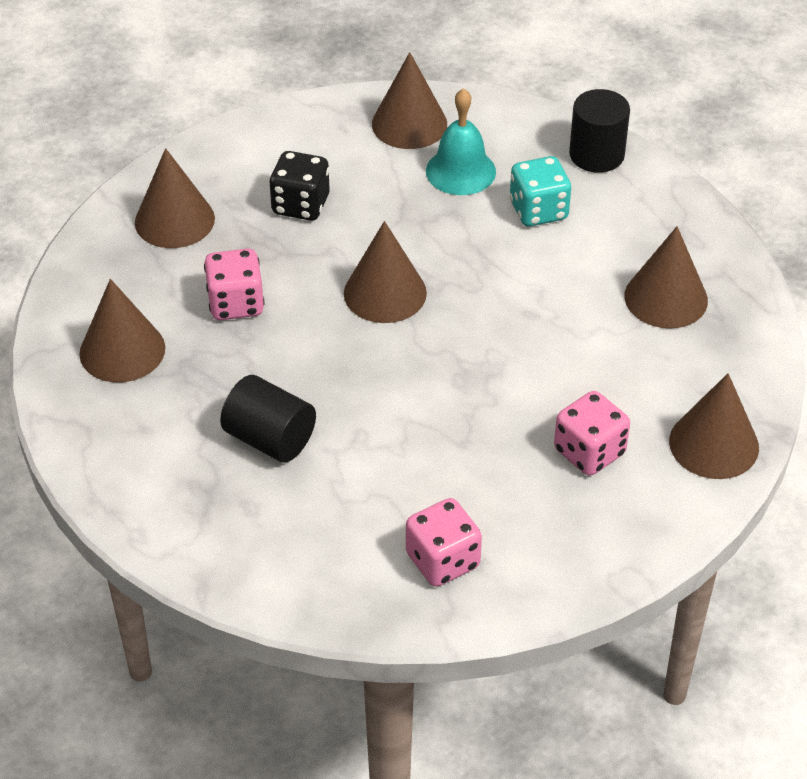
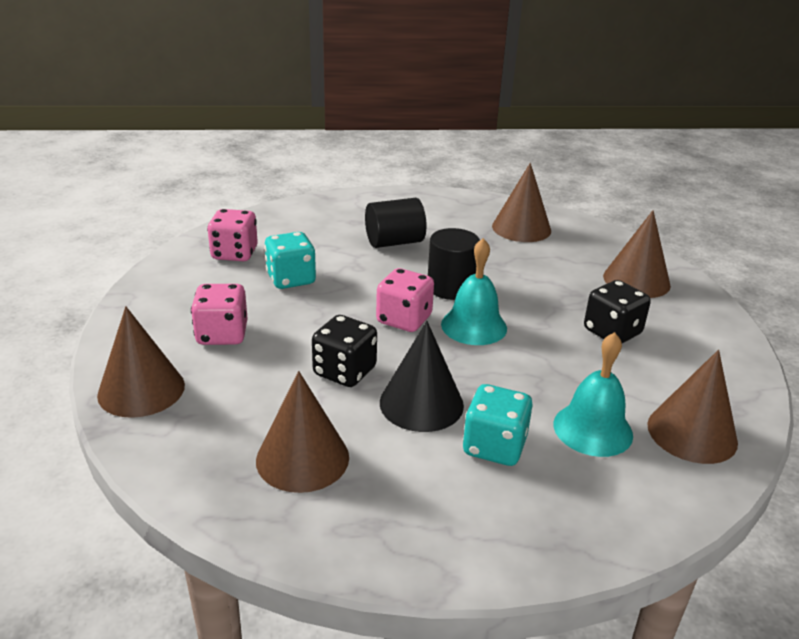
camera: 125 degrees right, 15 degrees down
pink dice [204,249,264,320] -> pink dice moved to [376,268,434,332]
brown cone [344,221,427,323] -> turquoise bell [441,238,507,345]
black cylinder [569,89,630,173] -> black cylinder moved to [428,228,480,300]
none -> turquoise dice [264,232,316,289]
none -> black dice [312,315,377,387]
none -> black cone [380,321,464,432]

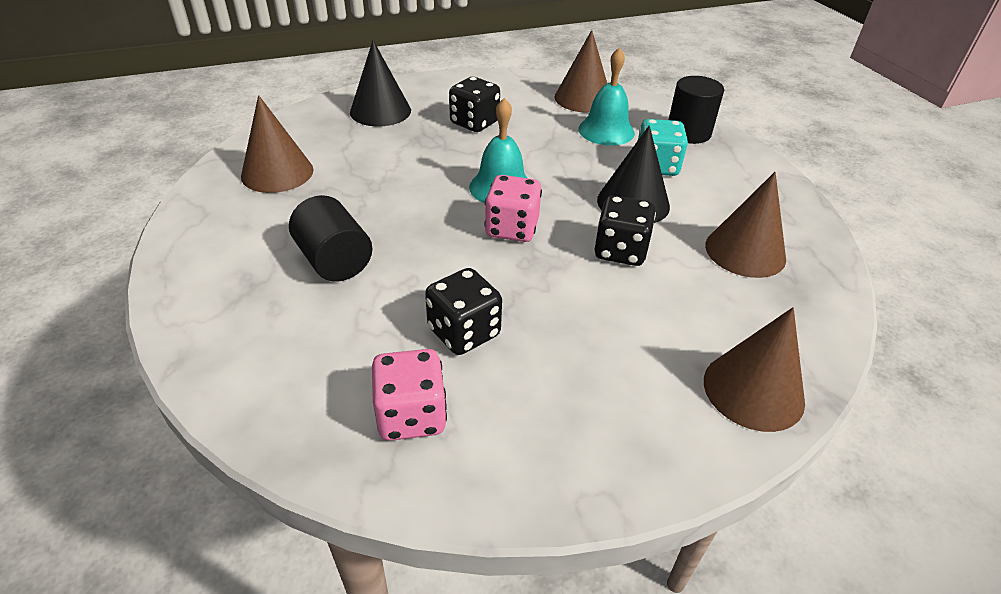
camera: 105 degrees left, 10 degrees up
pink dice [191,284,248,345] -> none
turquoise dice [264,232,316,289] -> black dice [425,268,502,355]
black cylinder [428,228,480,300] -> black cylinder moved to [669,76,724,144]
brown cone [603,210,671,298] -> black cone [350,40,411,126]

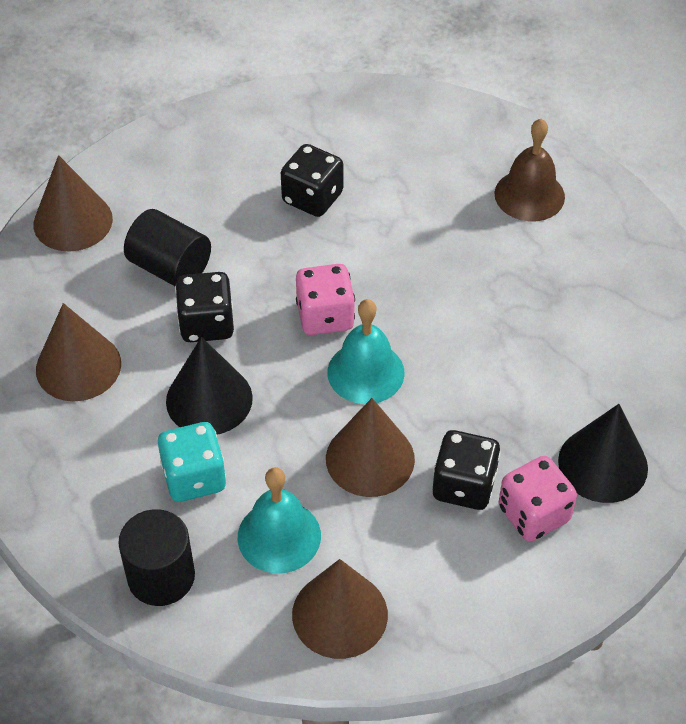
camera: 160 degrees right, 10 degrees up
brown cone [241,95,313,193] -> brown cone moved to [326,398,415,497]
black cylinder [289,195,372,281] -> black cylinder moved to [124,209,211,286]
pink dice [372,349,447,441] -> pink dice moved to [498,456,577,542]
none -> brown bell [494,119,565,221]

